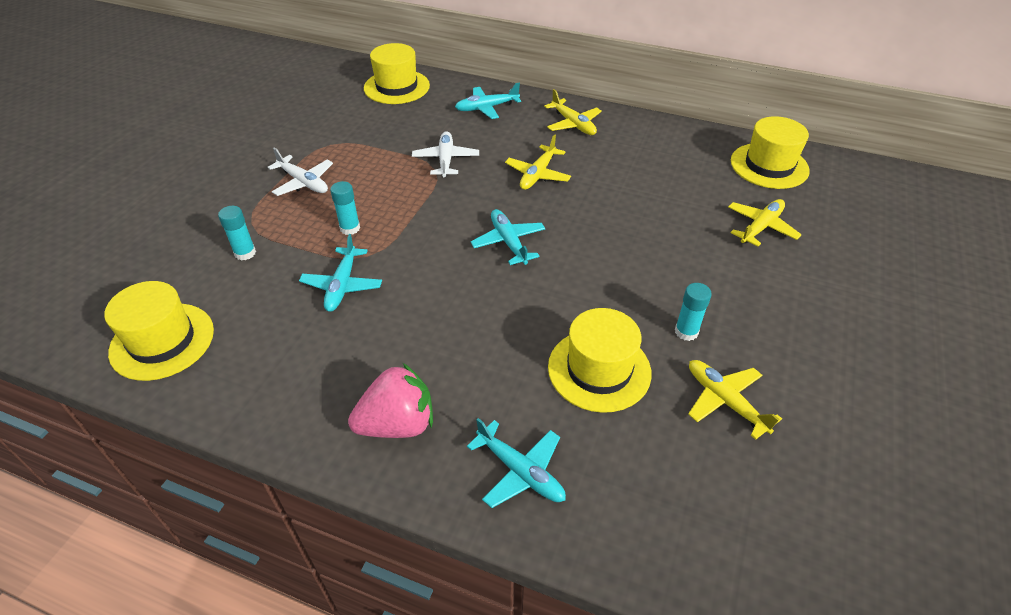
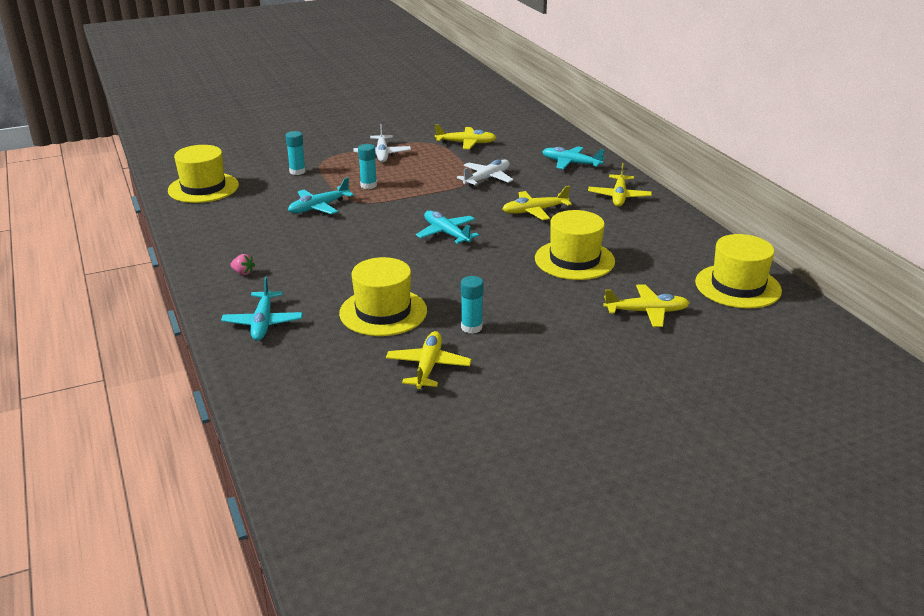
camera: 45 degrees right, 15 degrees down
pink strawberry [348,363,433,438] -> pink strawberry [230,254,255,275], size x0.41
yellow hat [364,43,430,104] -> yellow hat moved to [535,210,615,280]
turquoise plane [471,209,545,265] -> turquoise plane turned 60 degrees counterclockwise [416,211,479,244]
none -> yellow plane [435,124,497,149]

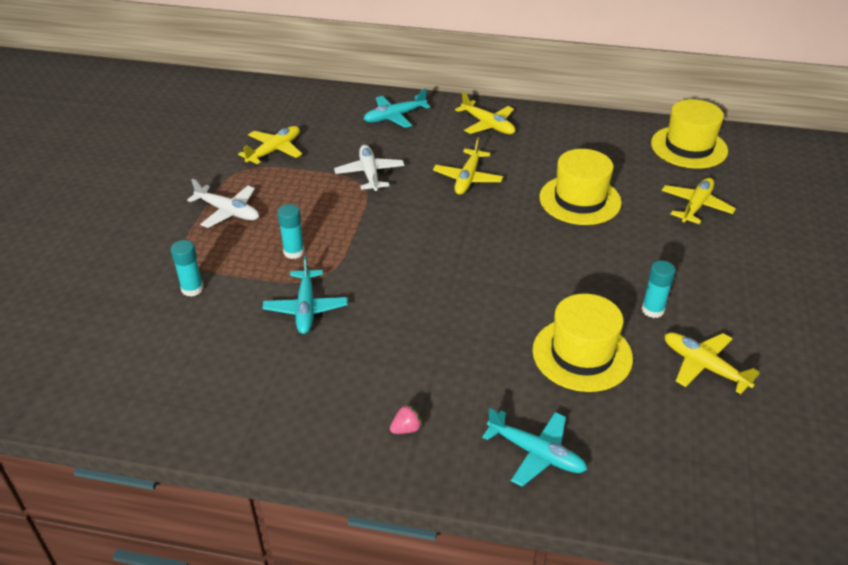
camera: 55 degrees left, 10 degrees up
yellow hat [168,145,239,203] -> none
turquoise plane [416,211,479,244] -> none

